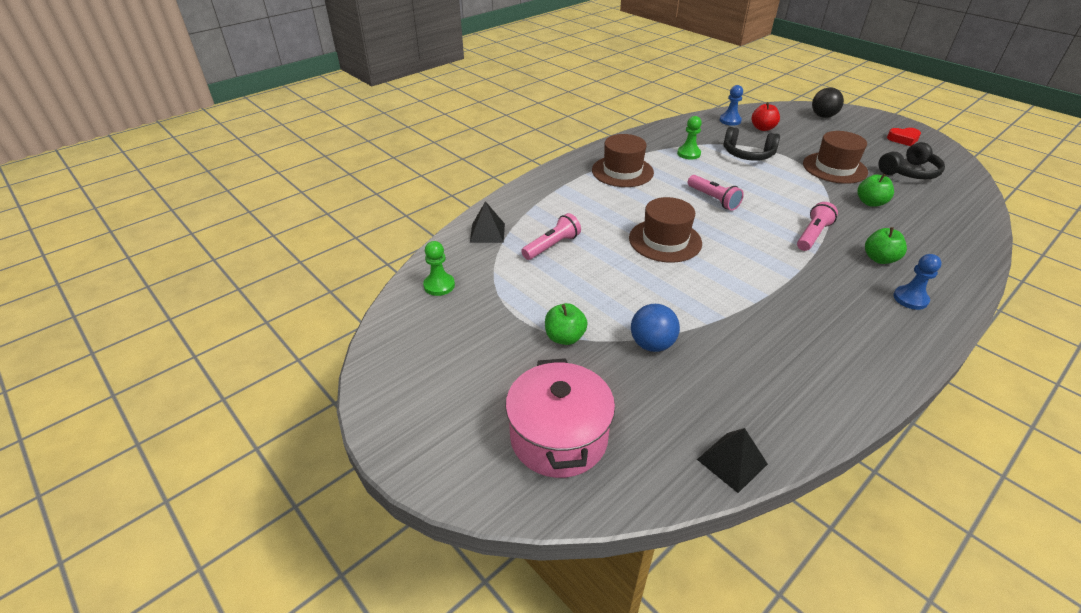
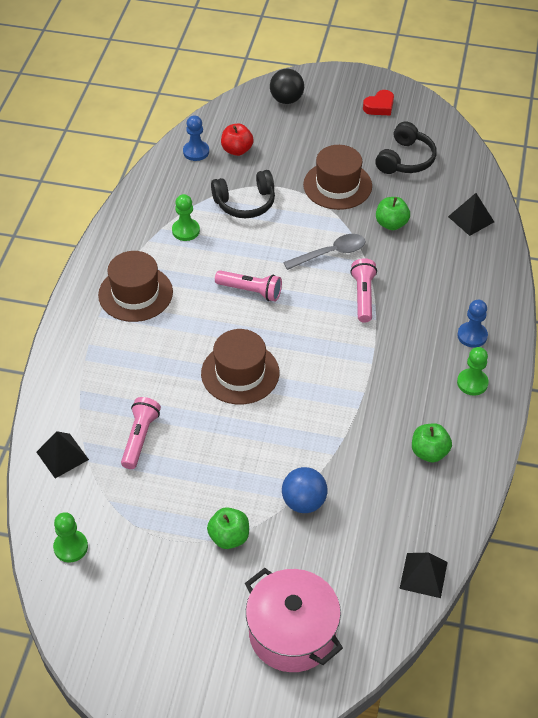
camera: 35 degrees left, 10 degrees up
green apple [865,227,907,264] -> green apple moved to [412,423,452,462]
none -> grey spoon [283,234,366,270]
none -> black pyramid [448,193,494,236]
none -> green pawn [457,347,489,396]

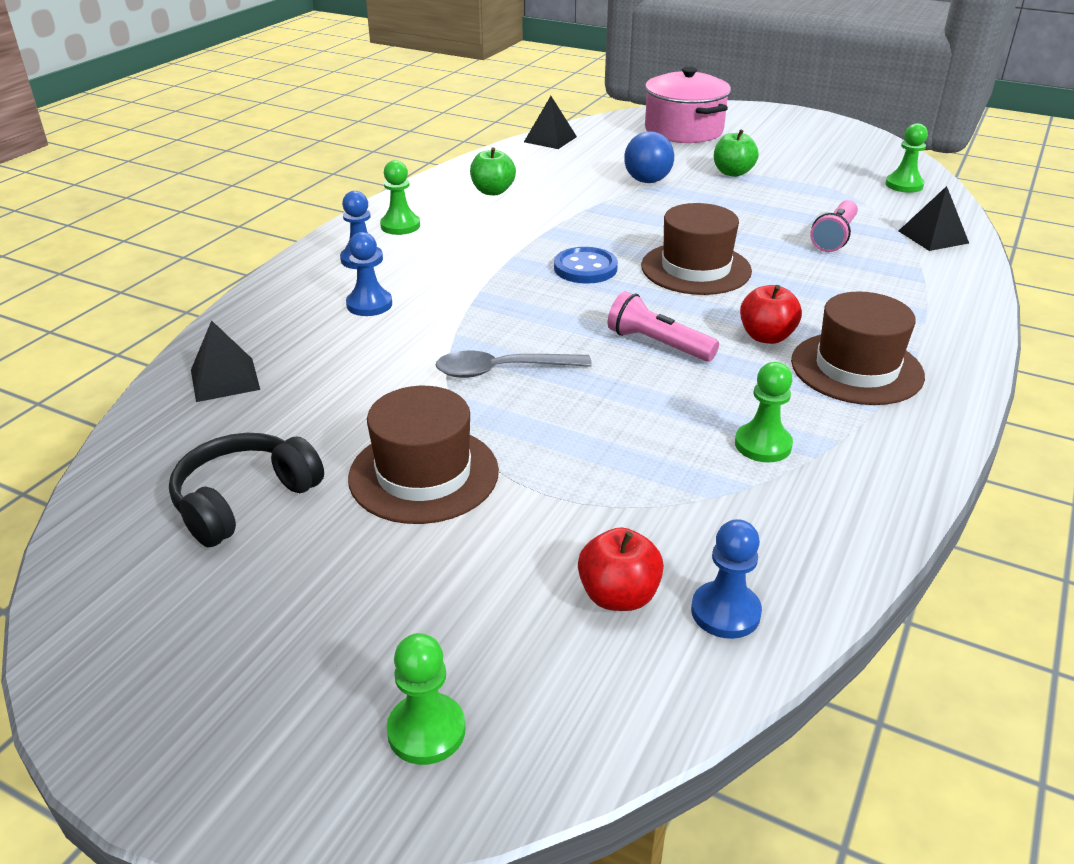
camera: 165 degrees left, 15 degrees down
black headphones [211,170,275,218] -> none
black ball [270,69,304,104] -> green pawn [387,633,466,765]
pink flashlight [350,258,377,323] -> none
red heart [363,90,394,115] -> none
green apple [376,197,410,230] -> none
none -> blue pawn [346,232,392,316]
none -> blue button [554,247,618,284]
none -> red apple [740,285,802,344]

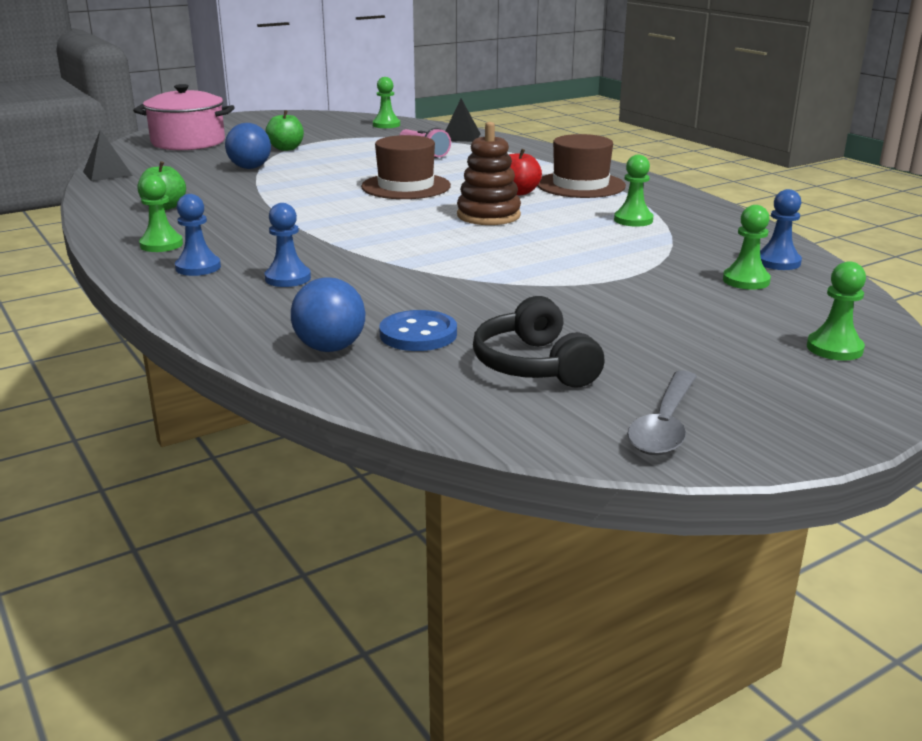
camera: 60 degrees left, 10 degrees down
black pyramid [191,320,260,402] -> blue ball [291,277,365,352]
brown hat [348,386,499,524] -> none
grey spoon [436,351,592,378] -> grey spoon moved to [627,371,697,455]
blue button [554,247,618,284] -> blue button moved to [379,310,457,351]
red apple [578,527,664,611] -> green pawn [723,205,771,290]
pink flashlight [607,291,719,362] -> brown stacking toy [457,122,521,225]

